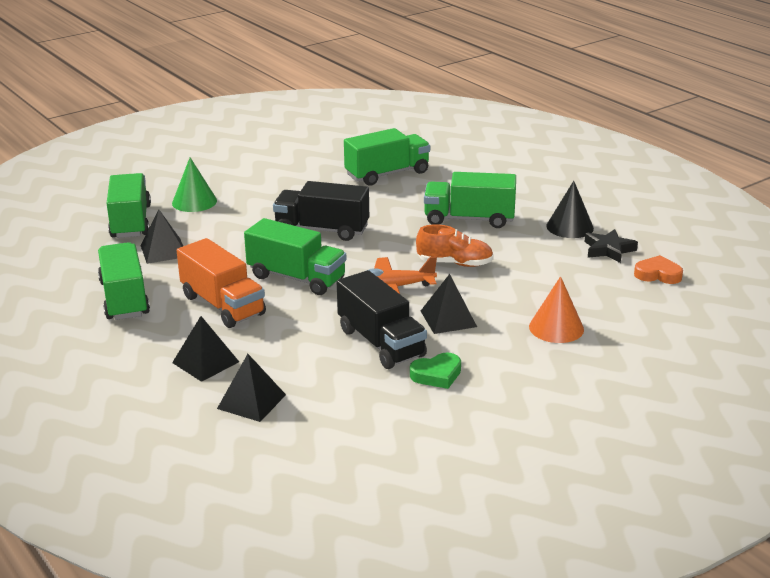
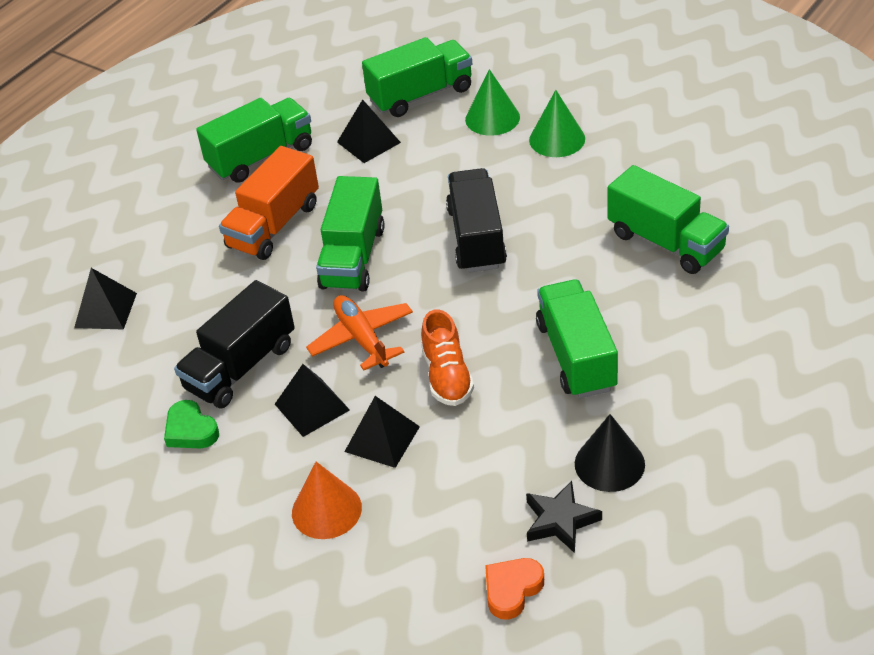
camera: 75 degrees right, 15 degrees up
black pyramid [172,316,239,382] -> black pyramid moved to [345,396,420,468]
orange heart [634,255,683,284] -> orange heart turned 135 degrees counterclockwise [485,558,544,620]
none -> green cone [529,90,585,157]

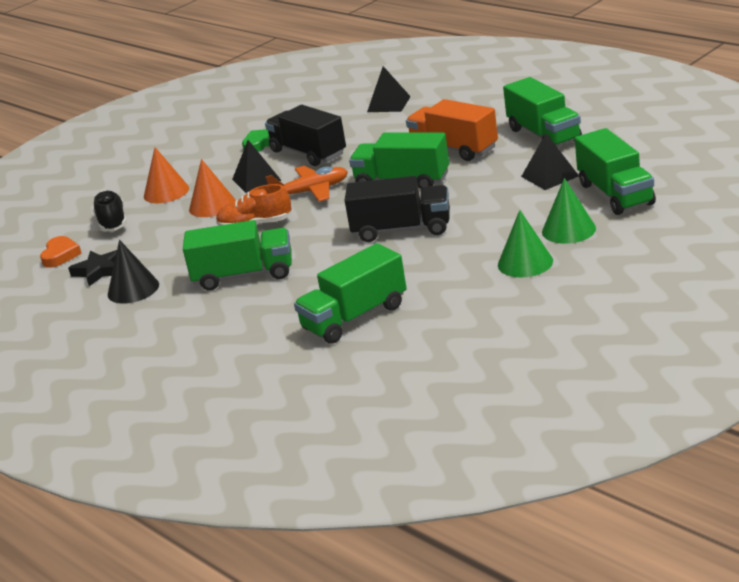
camera: 100 degrees right, 15 degrees down
black pyramid [345,396,420,468] -> orange cone [189,159,236,217]
orange heart [485,558,544,620] -> orange heart turned 45 degrees clockwise [40,236,82,268]
none -> black shoe [92,190,127,232]

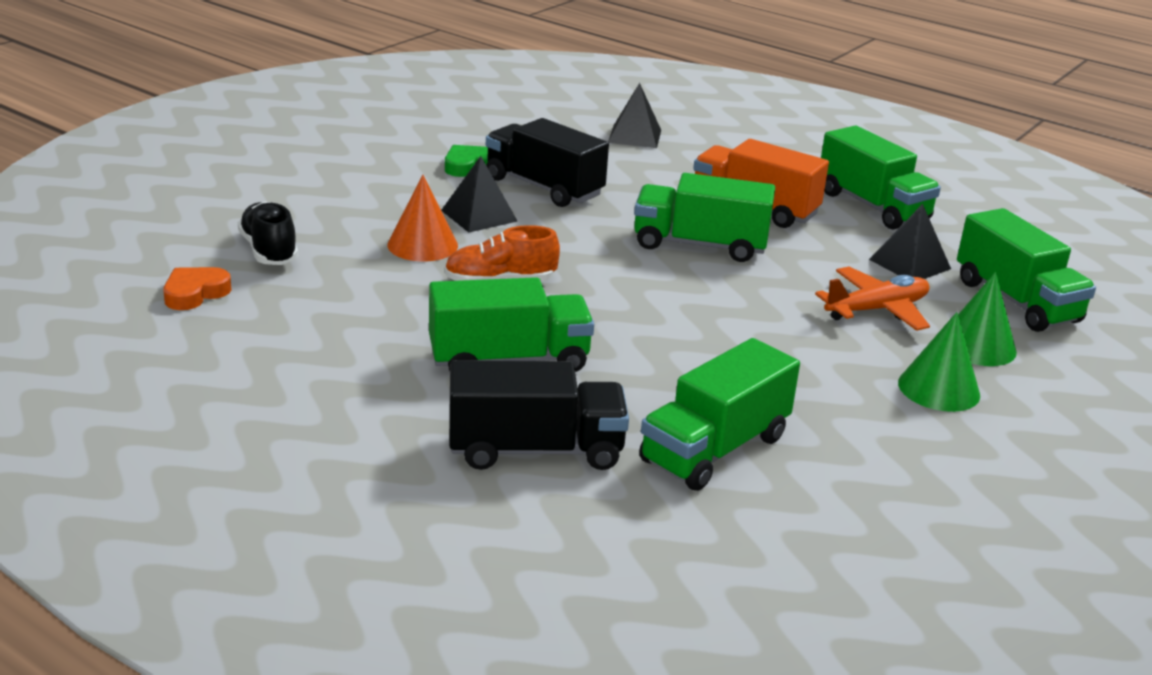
camera: 15 degrees left, 0 degrees up
orange heart [40,236,82,268] -> orange heart turned 135 degrees counterclockwise [163,267,232,310]
black star [68,250,117,286] -> none
black cone [108,240,159,304] -> none
orange cone [144,147,189,203] -> none
orange plane [266,166,348,202] -> orange plane moved to [815,267,930,331]
black truck [344,176,450,242] -> black truck moved to [449,360,629,470]

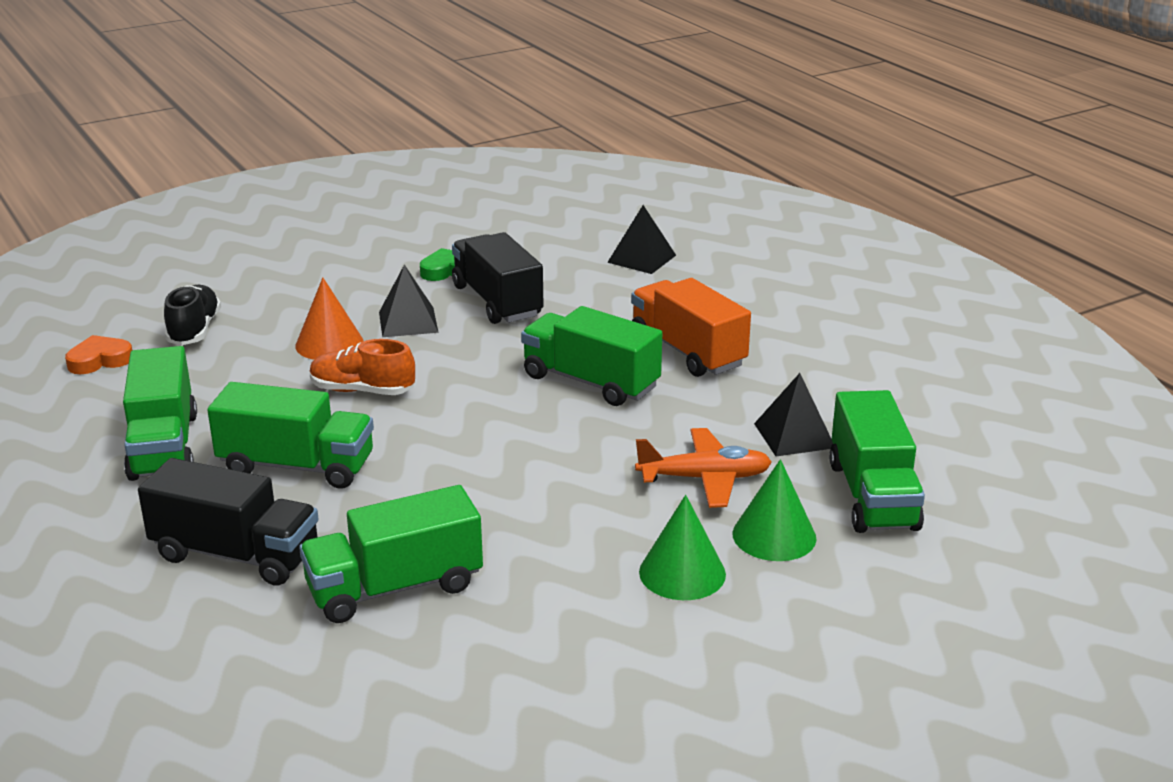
camera: 25 degrees right, 0 degrees up
green truck [821,126,941,230] -> green truck moved to [123,346,197,481]

